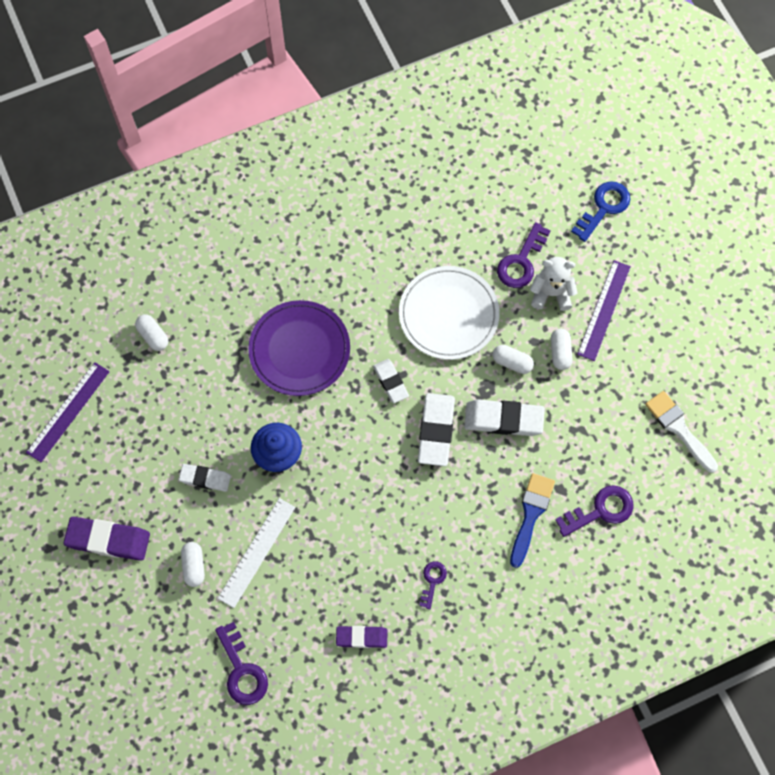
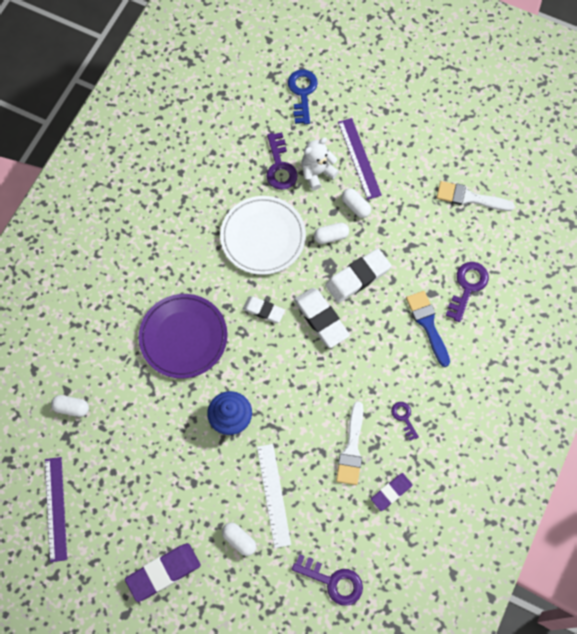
camera: 40 degrees left, 0 degrees up
white eraser [179,464,231,492] -> none
none -> white brush [336,401,363,485]

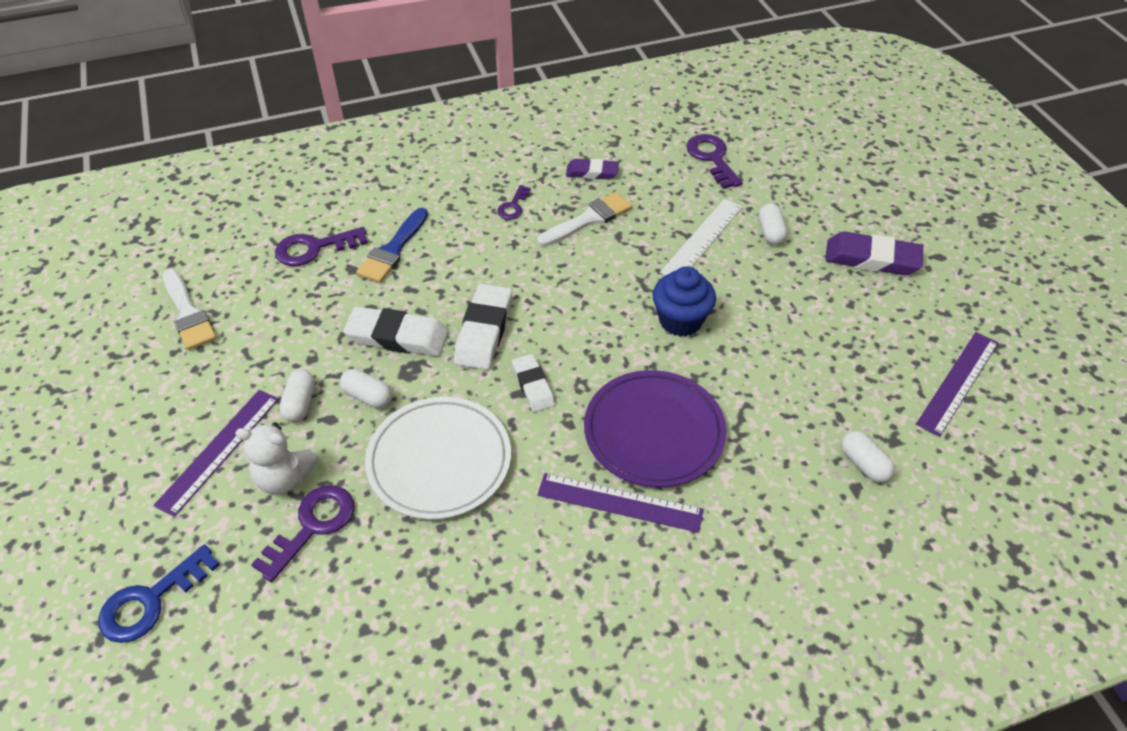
camera: 135 degrees left, 20 degrees down
none -> purple ruler [538,473,704,533]

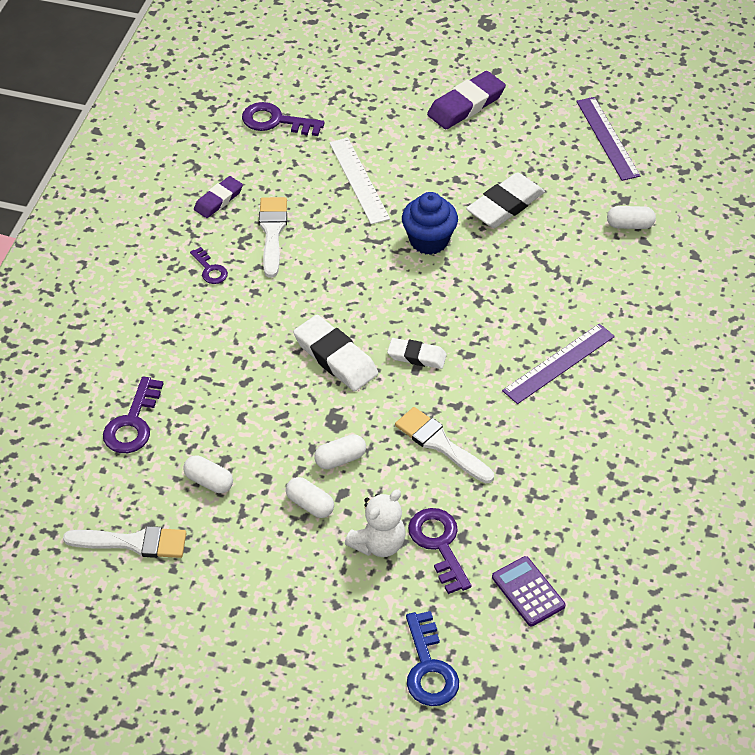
camera: 55 degrees left, 0 degrees up
purple ruler [153,390,279,517] -> none
white eraser [343,306,449,356] -> white eraser moved to [466,172,545,228]
blue brush [356,208,428,283] -> none
white plate [365,397,511,520] -> white brush [395,407,494,483]
purple plate [584,370,726,487] -> none
white capsule [759,203,788,245] -> white capsule moved to [183,456,233,493]
none -> purple calculator [492,556,565,626]

